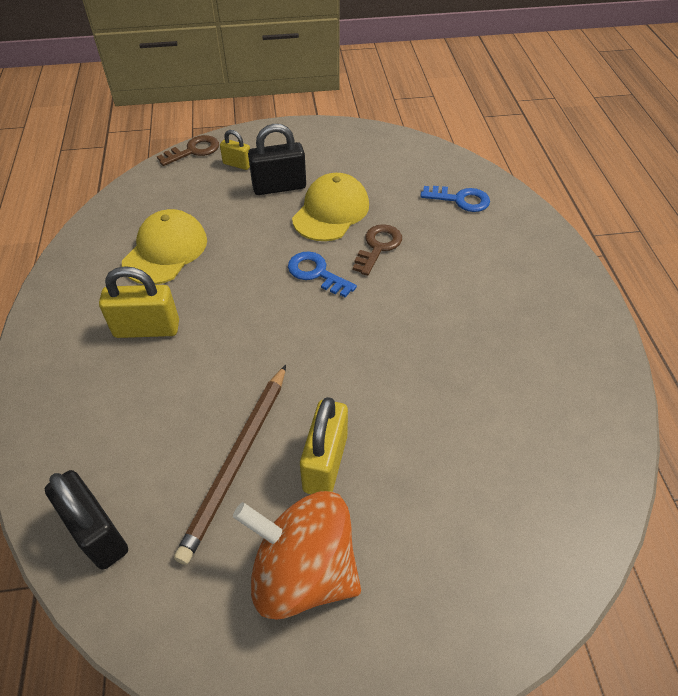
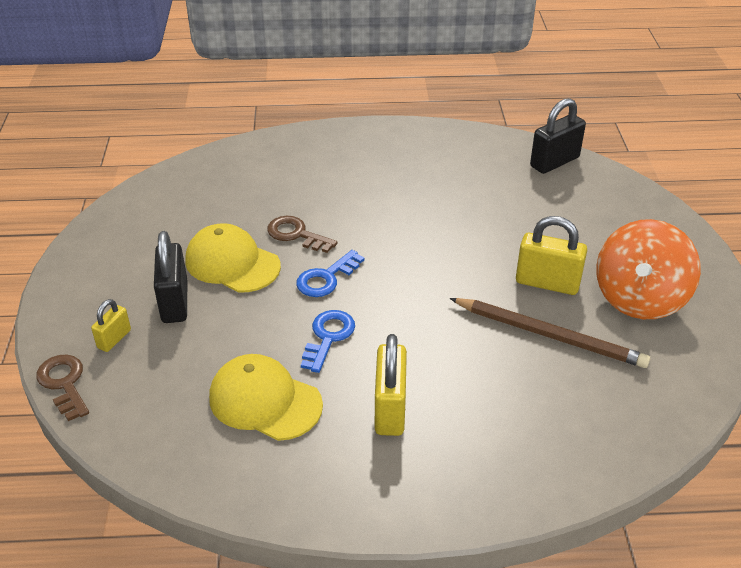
camera: 85 degrees left, 10 degrees down
black padlock [45,470,128,570] -> black padlock moved to [530,98,586,174]
blue key [420,186,490,212] -> blue key moved to [301,310,355,373]

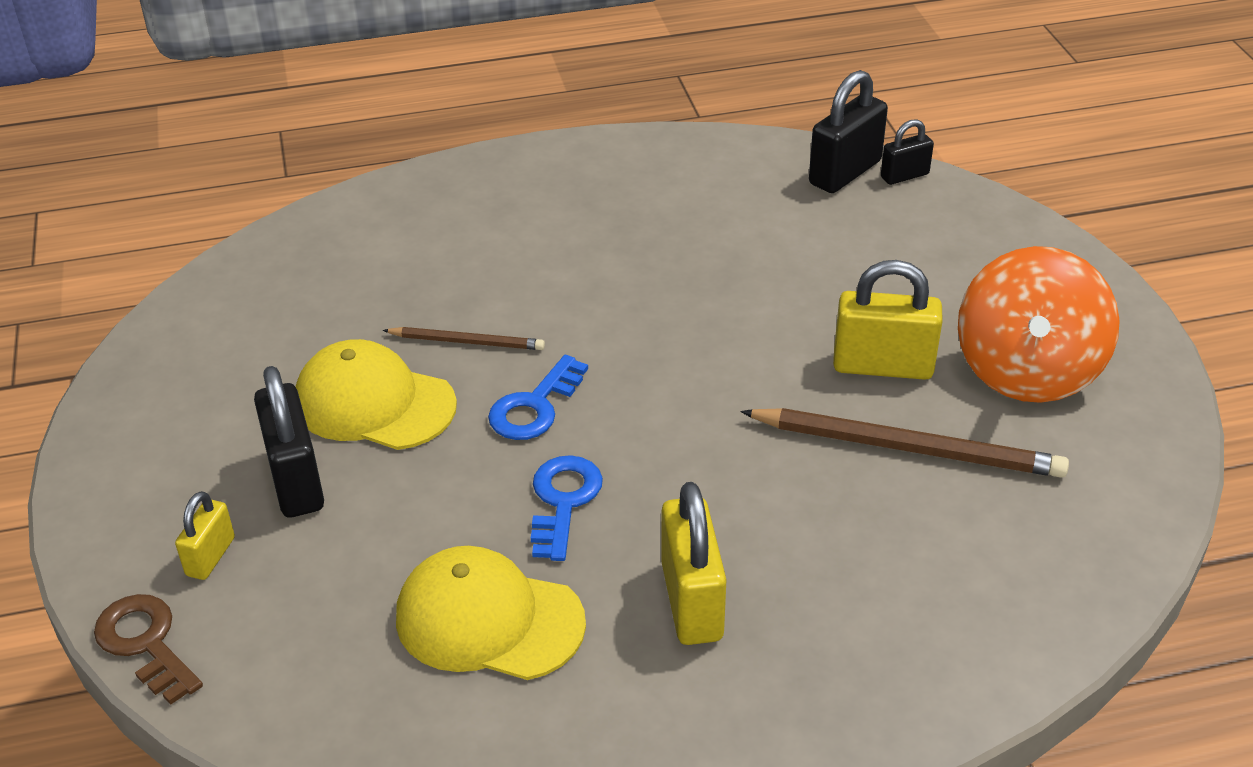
camera: 10 degrees left, 0 degrees up
brown key [267,216,338,253] -> brown pencil [383,327,545,350]
none -> black padlock [881,119,934,185]

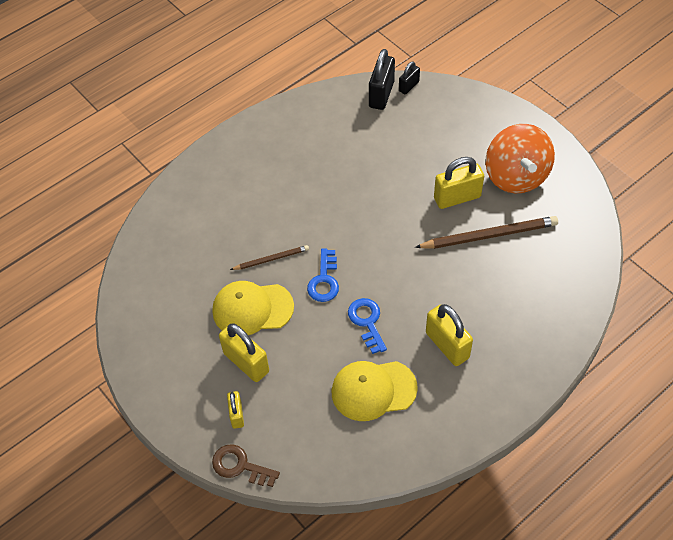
camera: 25 degrees left, 15 degrees up
black padlock [254,366,324,518] -> yellow padlock [219,323,269,382]

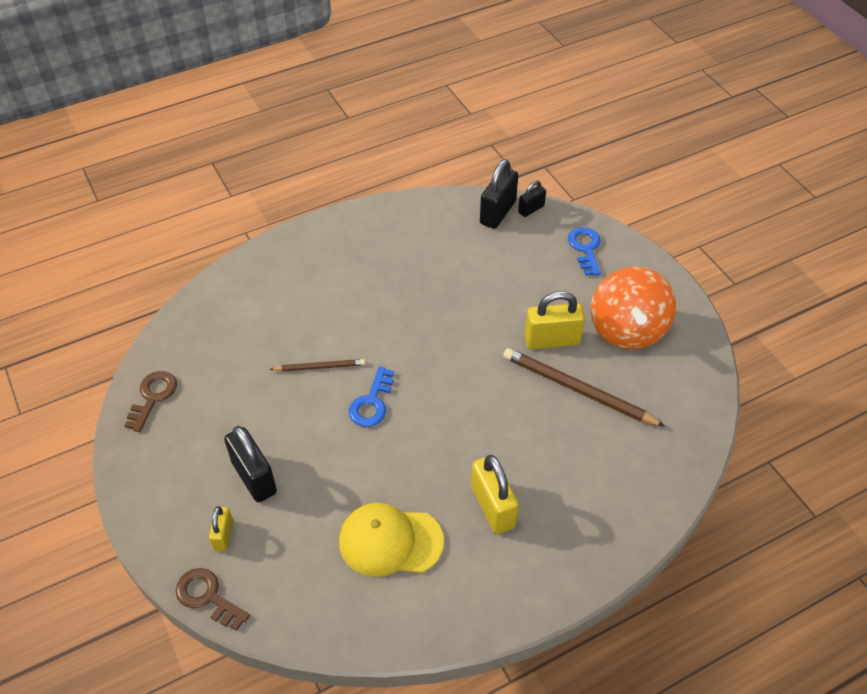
camera: 10 degrees right, 5 degrees down
yellow cap [213,281,294,335] -> none
yellow padlock [219,323,269,382] -> black padlock [224,426,277,502]
blue key [348,298,387,354] -> blue key moved to [568,227,601,276]
brown pencil [415,216,558,249] -> brown pencil turned 150 degrees counterclockwise [503,348,666,427]
none -> brown key [125,371,177,432]

